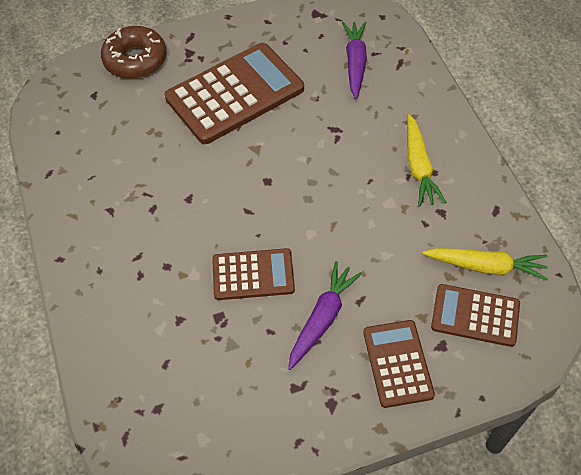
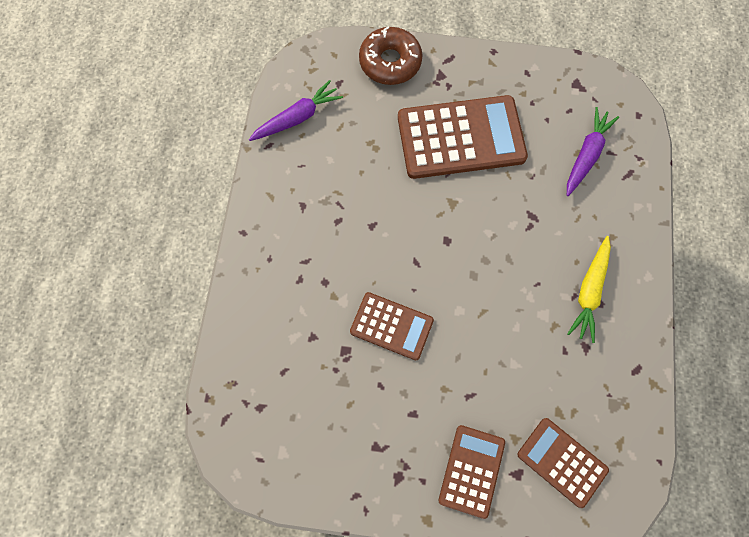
camera: 25 degrees right, 15 degrees up
purple carrot [288,261,362,370] -> purple carrot moved to [249,80,343,141]
yellow carrot [422,248,548,281] -> none

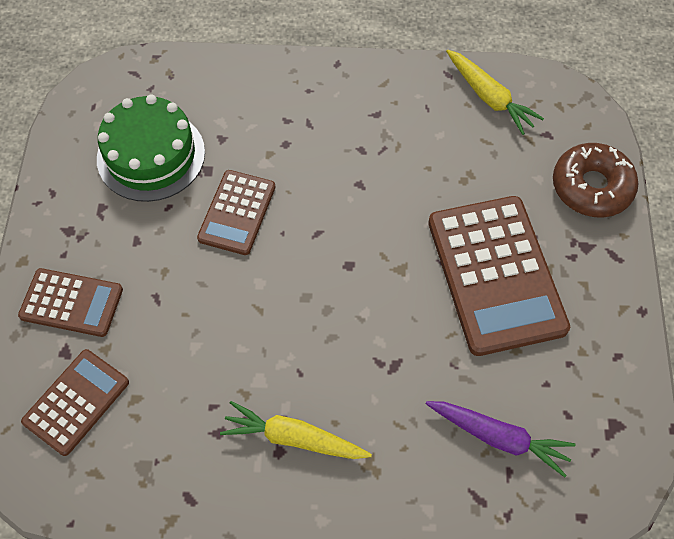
camera: 85 degrees right, 10 degrees down
purple carrot [249,80,343,141] -> yellow carrot [446,50,544,135]
none -> green cake [97,94,205,202]

